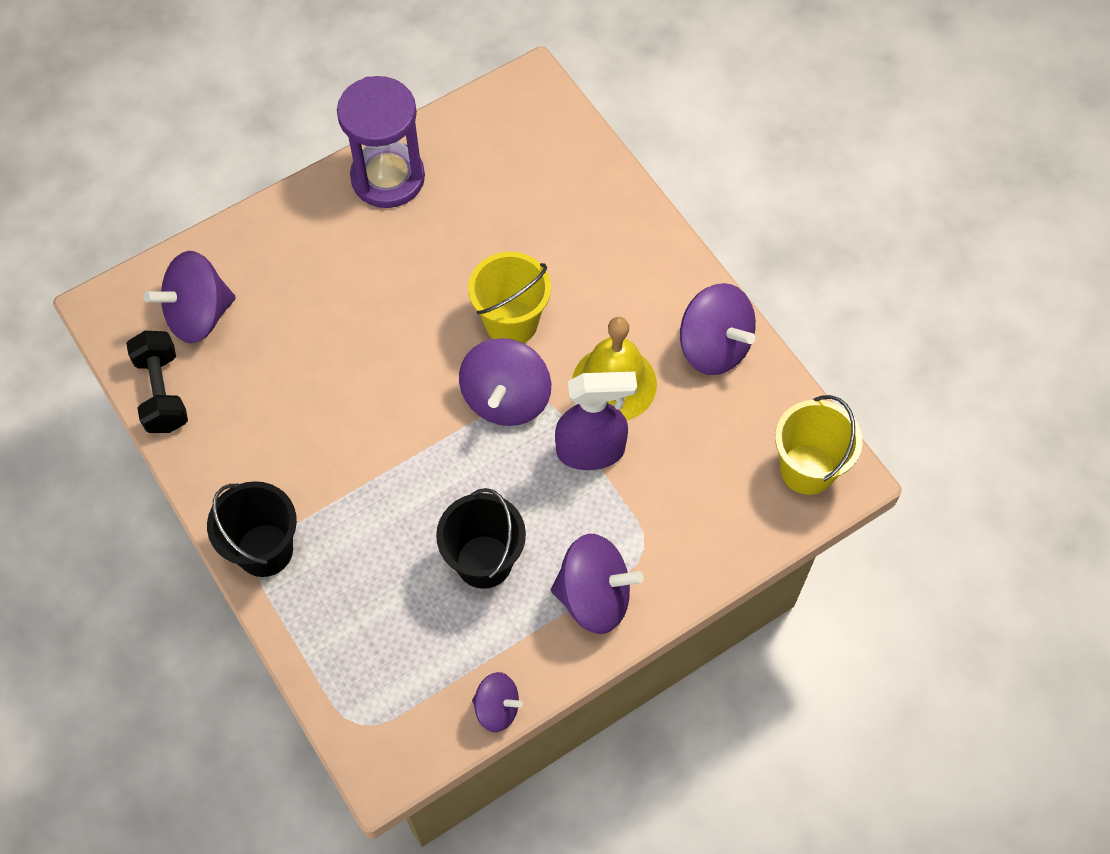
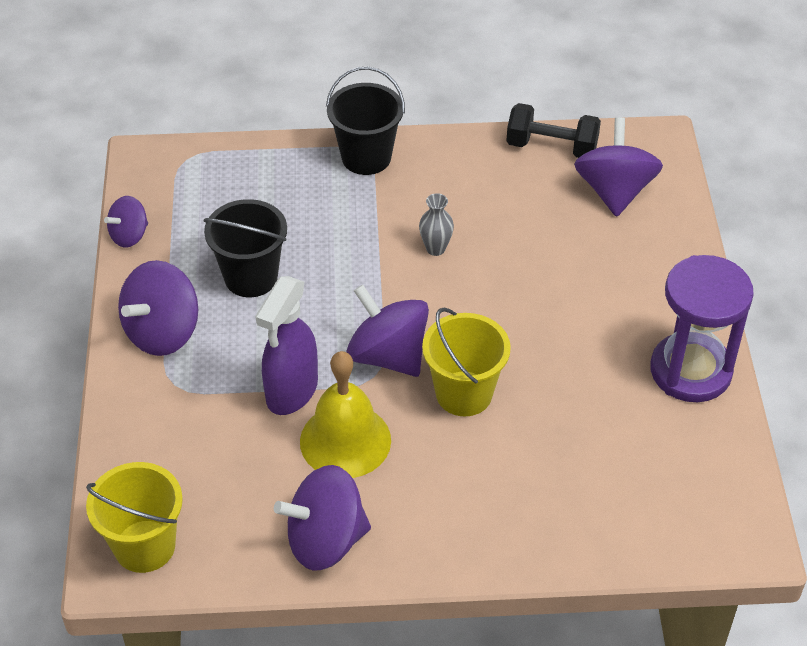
camera: 120 degrees right, 15 degrees down
none -> grey vase [419,193,454,256]

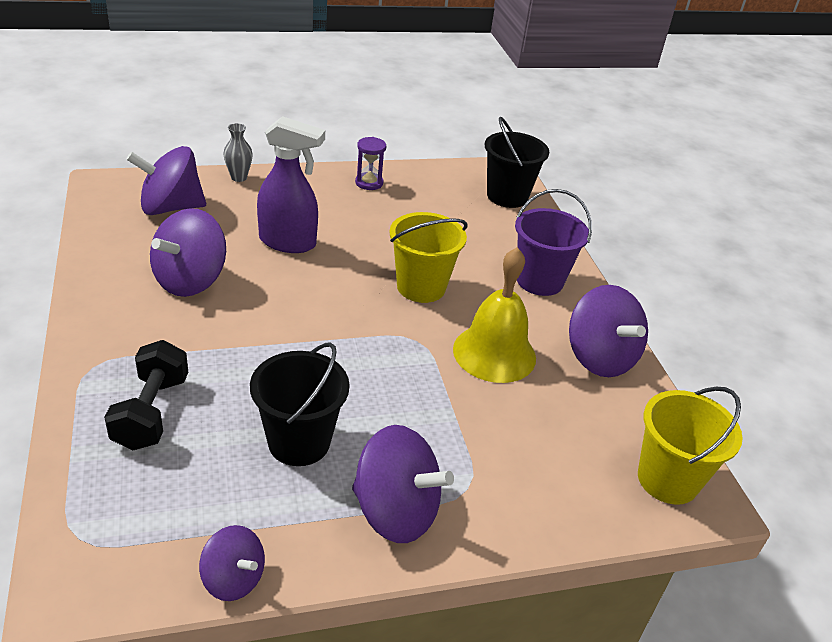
camera: 105 degrees left, 10 degrees down
purple spray bottle [255,276,318,415] -> purple spray bottle moved to [257,116,325,253]
black bucket [326,67,405,175] -> black bucket moved to [485,117,549,208]
purple spinning top [347,285,429,377] -> purple spinning top moved to [150,208,226,297]
grey vase [419,193,454,256] -> grey vase moved to [223,123,253,182]
black dumbbell [506,103,601,158] -> black dumbbell moved to [104,340,188,450]
purple hourglass [650,255,754,402] -> purple hourglass [355,137,386,190], size x0.46
none -> purple bucket [515,189,592,296]

